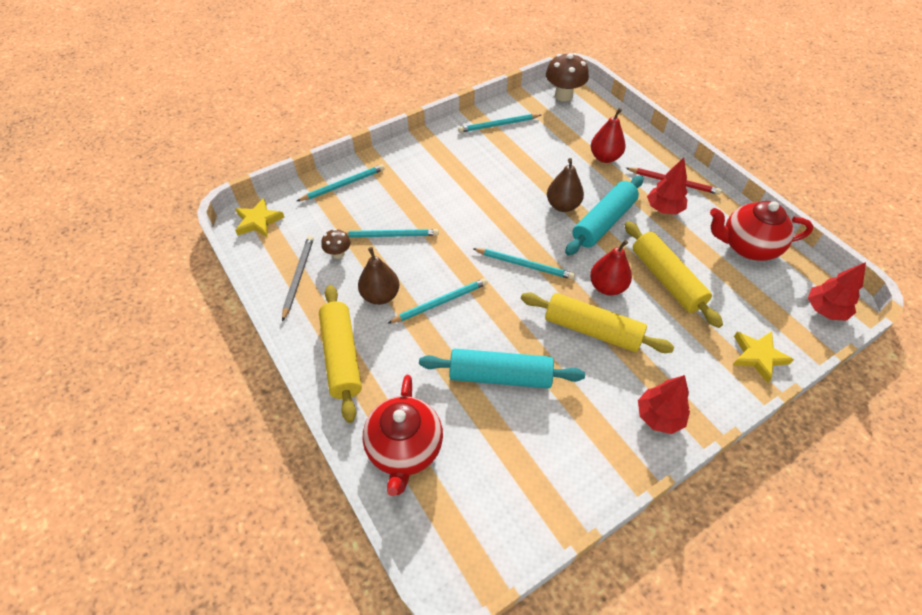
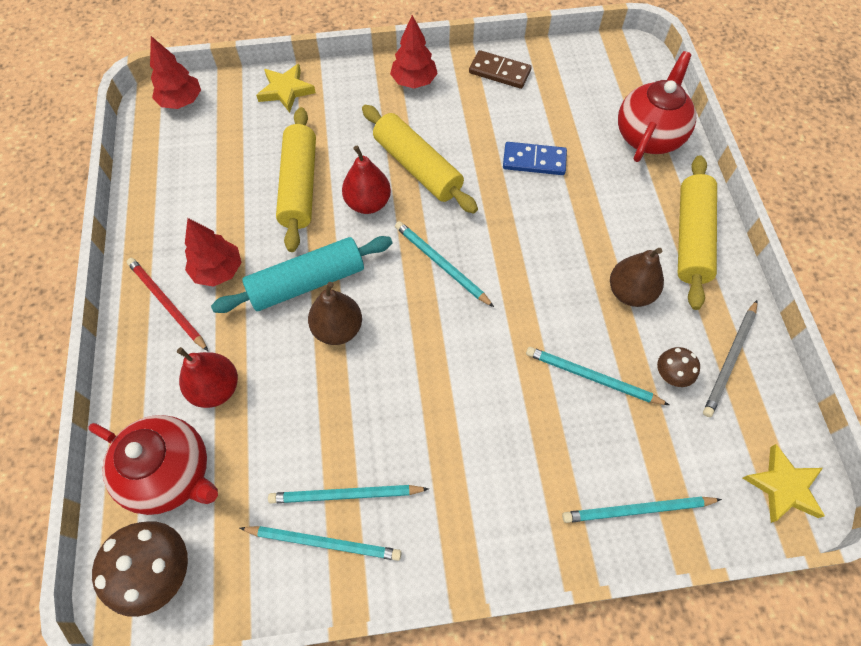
camera: 155 degrees left, 10 degrees up
turquoise pencil [387,278,488,324] -> turquoise pencil moved to [268,485,429,504]
turquoise rolling pin [419,349,585,389] -> blue domino [503,142,567,175]
red teapot [710,201,814,261] -> red teapot moved to [88,415,218,515]
none -> brown domino [469,50,531,89]

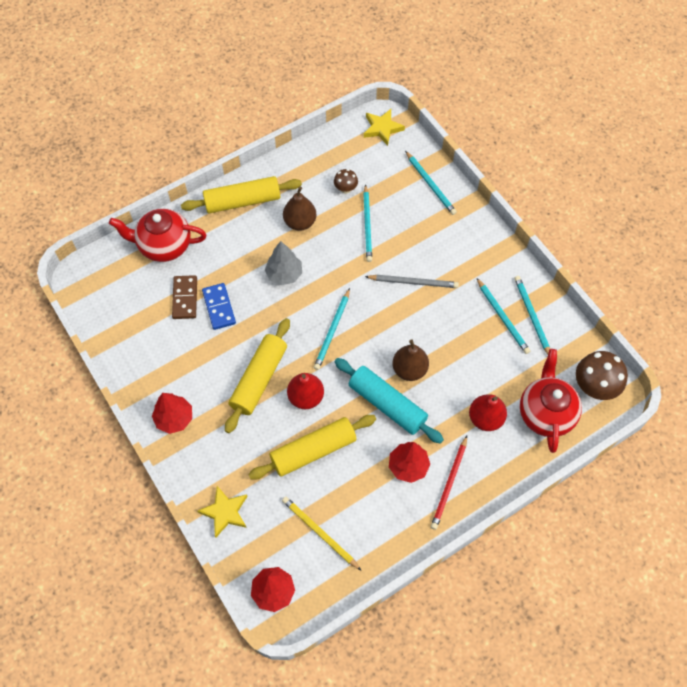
camera: 115 degrees left, 0 degrees up
brown domino [469,50,531,89] -> brown domino moved to [172,275,197,319]
grey pencil [703,300,757,417] -> grey pencil moved to [365,275,459,288]
none -> grey tree [265,241,302,285]
none -> yellow pencil [282,497,362,571]

